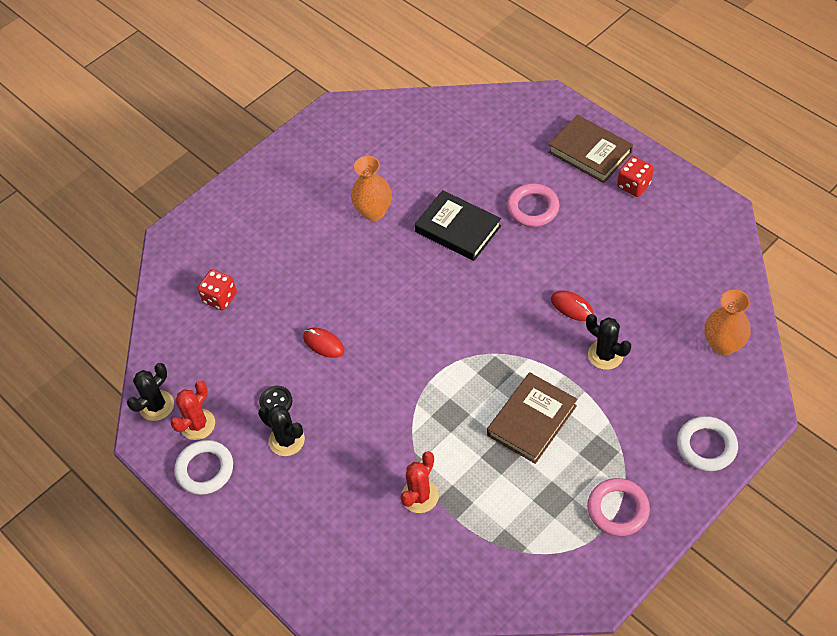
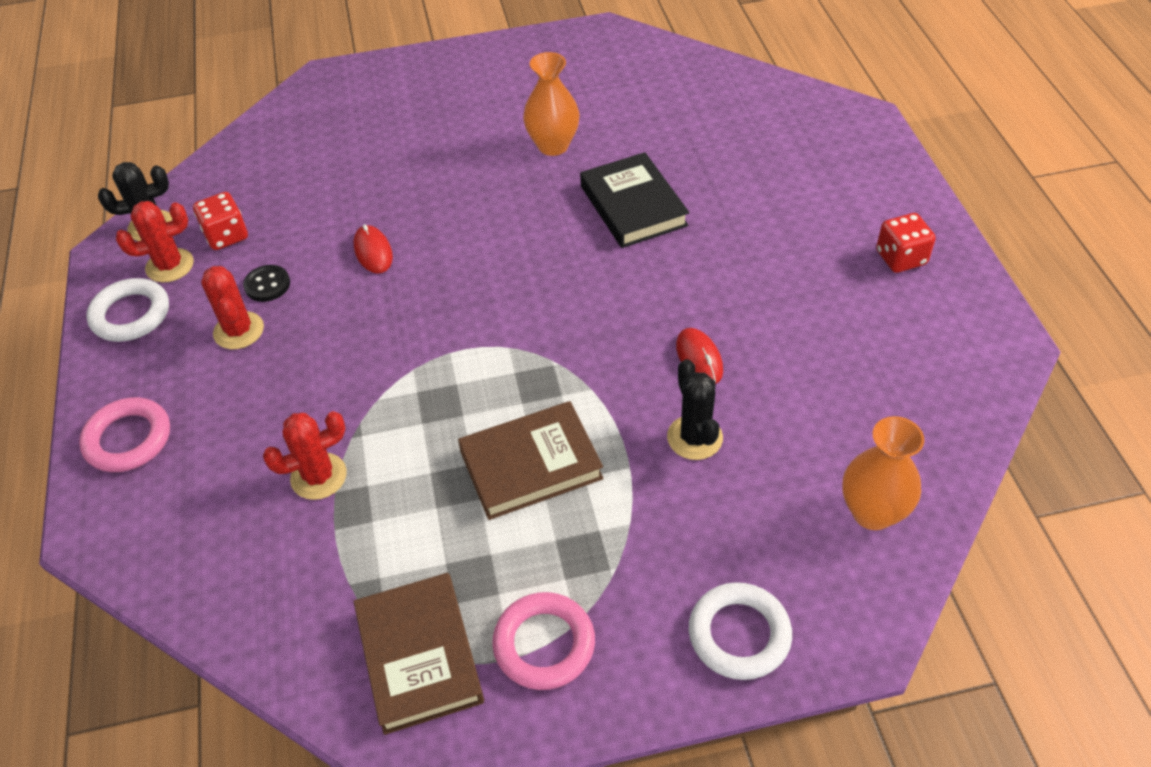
camera: 30 degrees right, 5 degrees down
red dice [198,269,237,310] -> red dice moved to [193,192,248,250]
black cactus [258,405,305,456] -> red cactus [201,266,264,349]
pink ring [507,183,559,227] -> pink ring moved to [79,397,170,472]
brown book [549,115,633,183] -> brown book moved to [354,573,484,735]

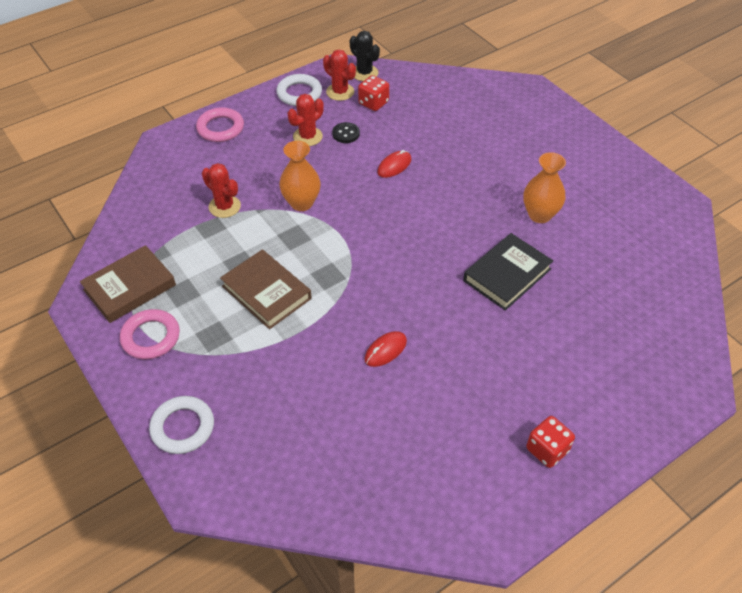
camera: 65 degrees right, 0 degrees up
black cactus [667,359,723,460] -> none
orange vase [842,416,924,530] -> orange vase moved to [279,141,320,211]

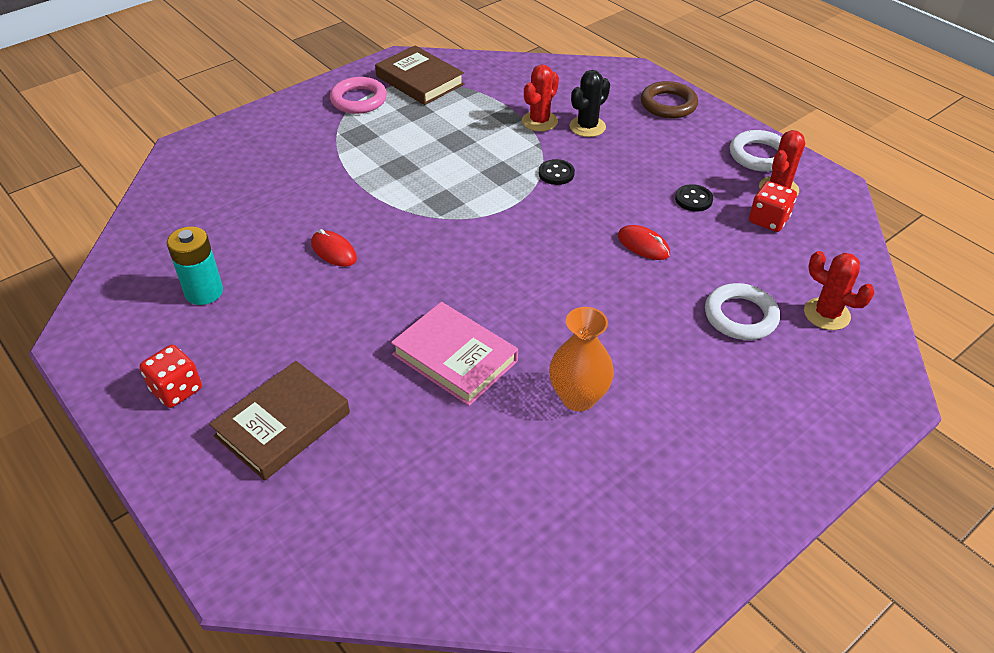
camera: 85 degrees right, 5 degrees down
white ring [149,396,214,454] -> white ring moved to [705,283,780,340]
pink ring [196,107,244,142] -> brown ring [641,81,698,119]
brown book [220,249,312,329] -> brown book moved to [209,361,350,481]
orange vase [279,141,320,211] -> black button [539,159,575,185]
red cactus [288,94,324,146] -> red cactus moved to [804,251,875,330]
black cactus [350,31,380,81] -> black cactus moved to [570,70,610,137]
black book [463,233,553,311] -> pink book [391,302,518,406]
none -> turquoise battery [167,227,223,305]

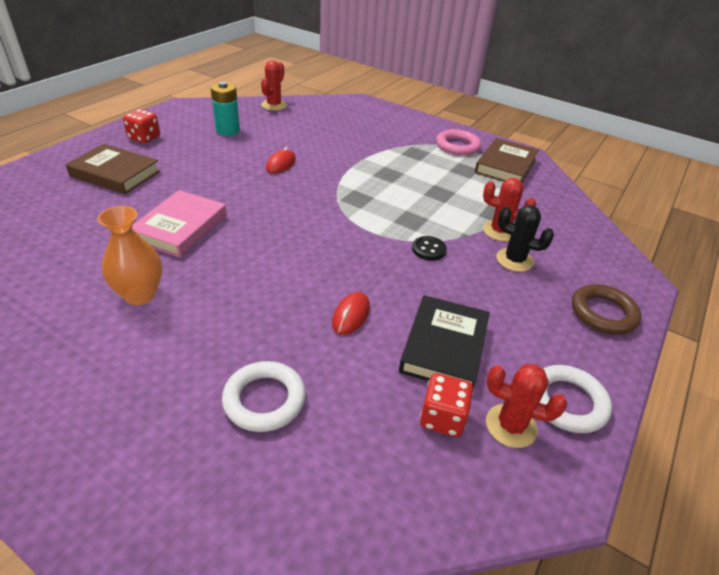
camera: 70 degrees right, 5 degrees down
black button [675,184,713,211] -> black book [399,295,490,388]
red cactus [804,251,875,330] -> red cactus moved to [261,60,287,111]

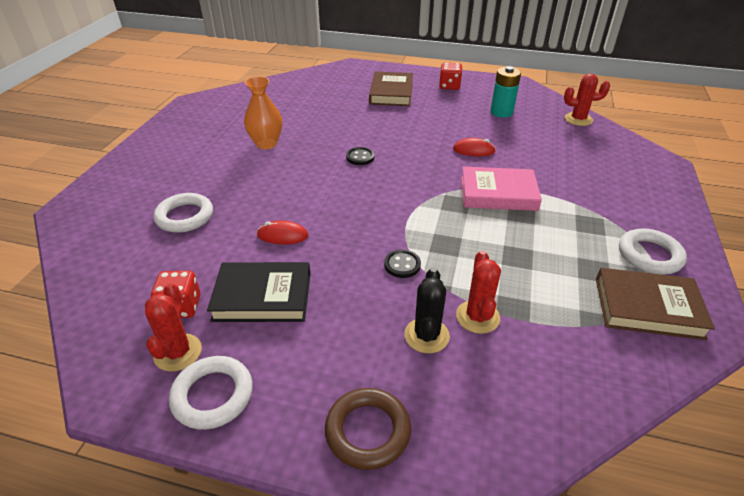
camera: 75 degrees right, 0 degrees up
pink book [132,190,227,258] -> pink book moved to [461,166,542,211]
pink ring [436,129,481,156] -> white ring [619,229,687,275]
none -> black button [346,147,374,165]

